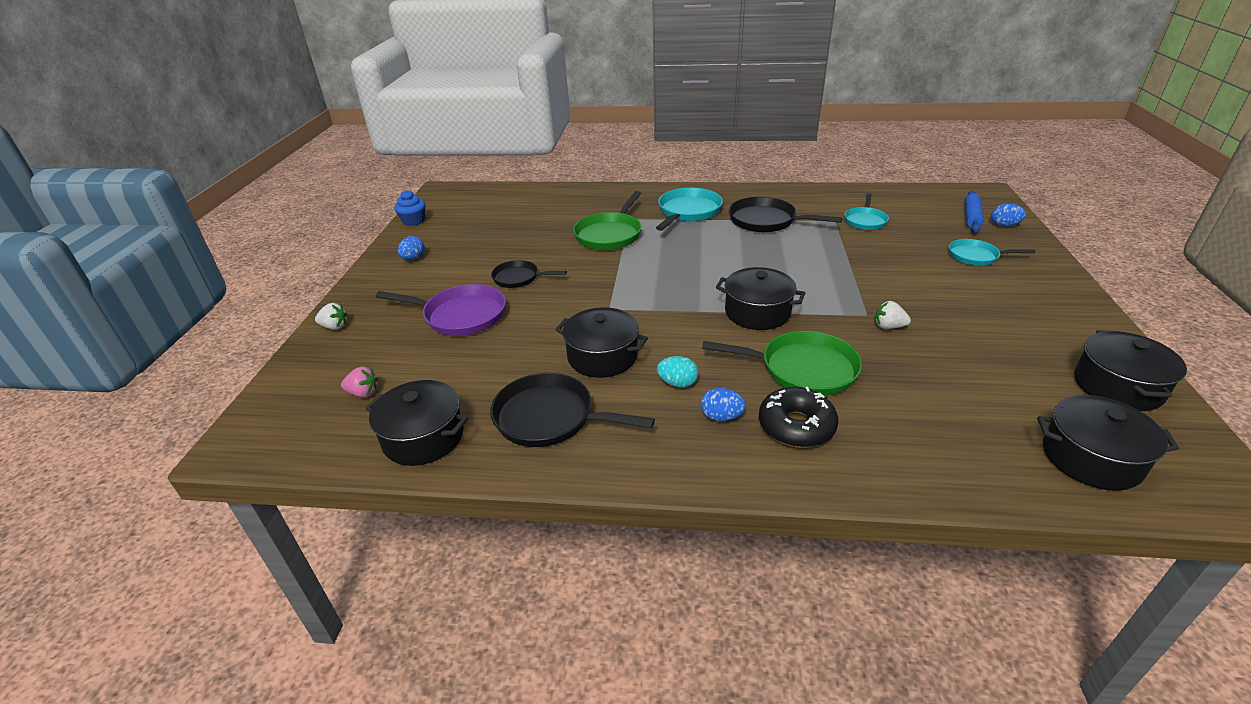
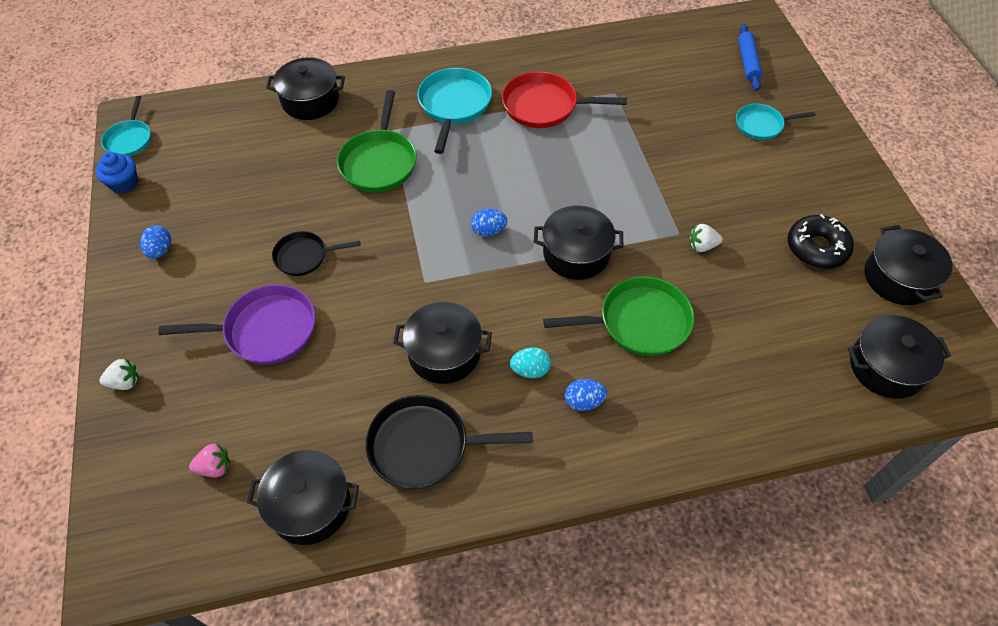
camera: 20 degrees left, 20 degrees up
black pan [729,197,842,232] -> red pan [502,72,627,128]
black donut [759,387,839,448] -> black donut moved to [788,214,854,269]
turquoise pan [844,193,889,230] -> turquoise pan moved to [101,96,151,156]
blue egg [991,204,1026,227] -> blue egg moved to [471,209,507,236]
none -> black pot [266,57,345,120]

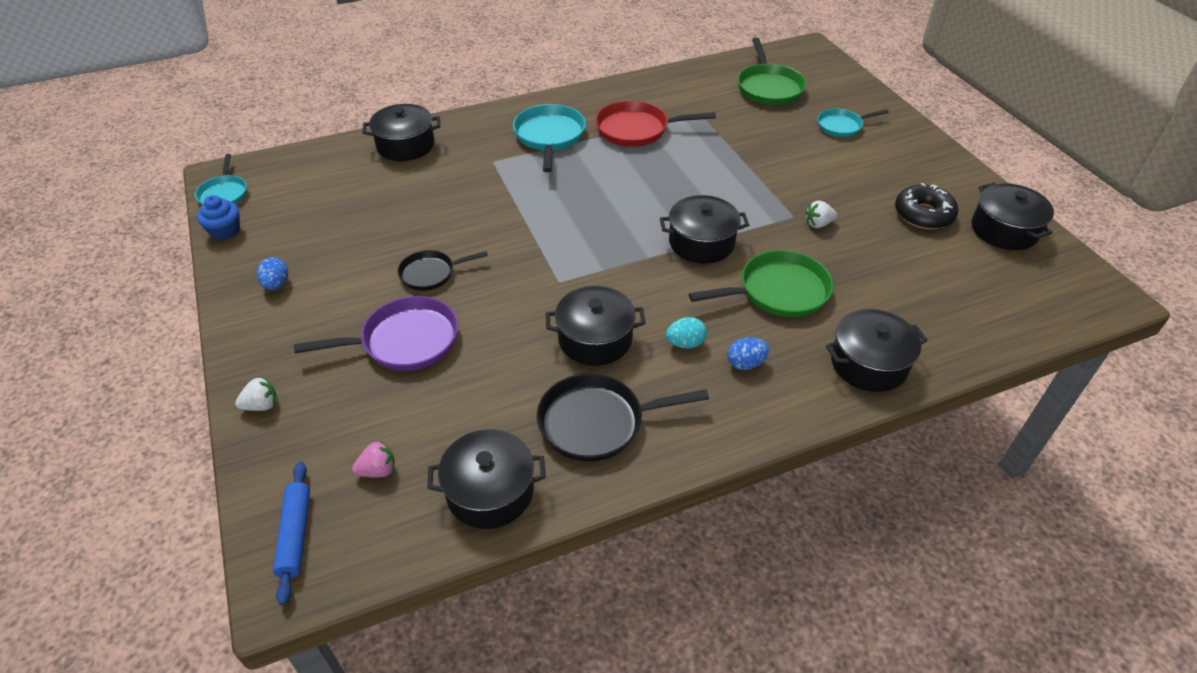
camera: 10 degrees left, 10 degrees down
green pan [337,90,417,192] -> green pan moved to [737,38,806,105]
blue egg [471,209,507,236] -> none
blue rolling pin [738,24,762,91] -> blue rolling pin moved to [273,462,310,605]
black pot [848,315,951,399] -> black pot moved to [826,309,928,392]

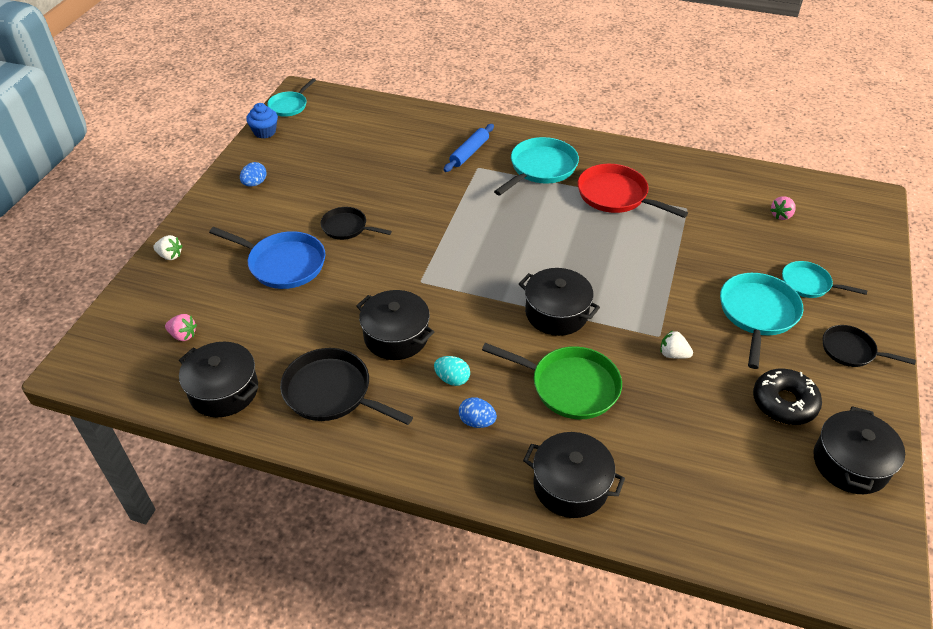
camera: 40 degrees right, 0 degrees up
blue rolling pin [273,462,310,605] -> blue rolling pin moved to [444,124,494,172]
purple pan [294,296,458,371] -> blue pan [209,227,325,289]
black pot [363,104,440,161] -> none
green pan [737,38,806,105] -> pink strawberry [770,196,796,220]
none -> turquoise pan [720,273,803,369]
none -> black pan [823,325,916,367]

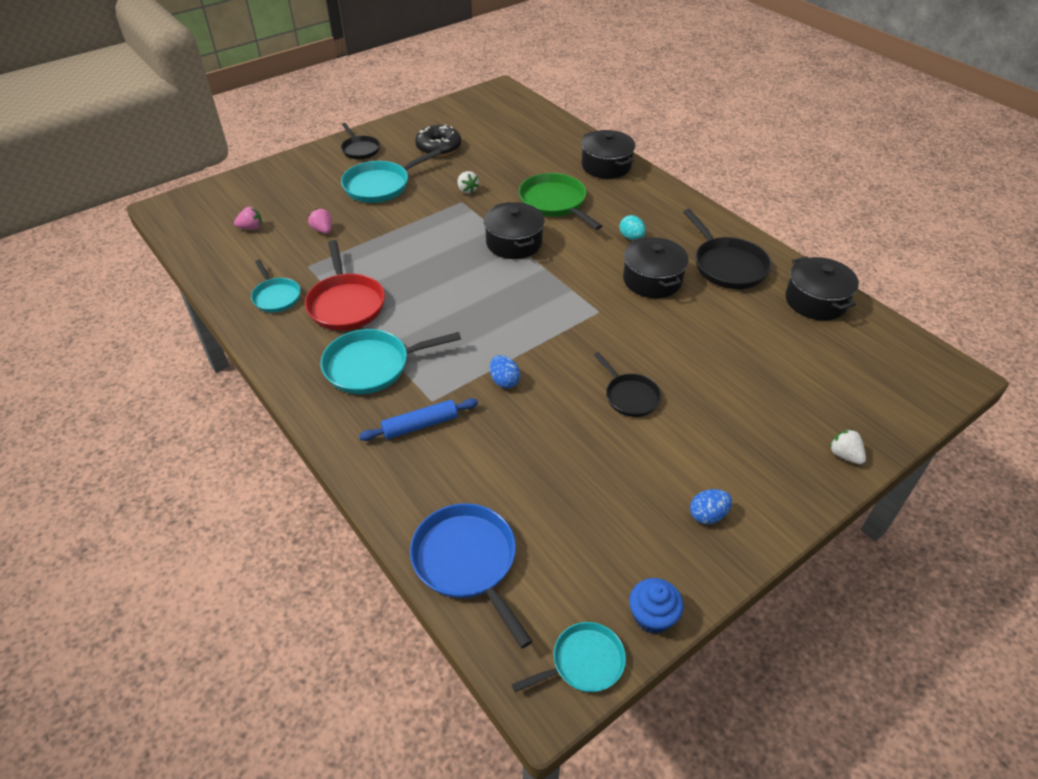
camera: 145 degrees left, 0 degrees up
pink strawberry [165,314,197,341] -> pink strawberry moved to [308,208,332,234]
blue pan [209,227,325,289] -> blue pan moved to [410,503,533,648]
blue egg [459,397,497,428] -> blue egg moved to [490,355,520,388]
turquoise pan [782,261,867,298] -> turquoise pan moved to [251,260,301,313]
black pot [813,406,905,494] -> none

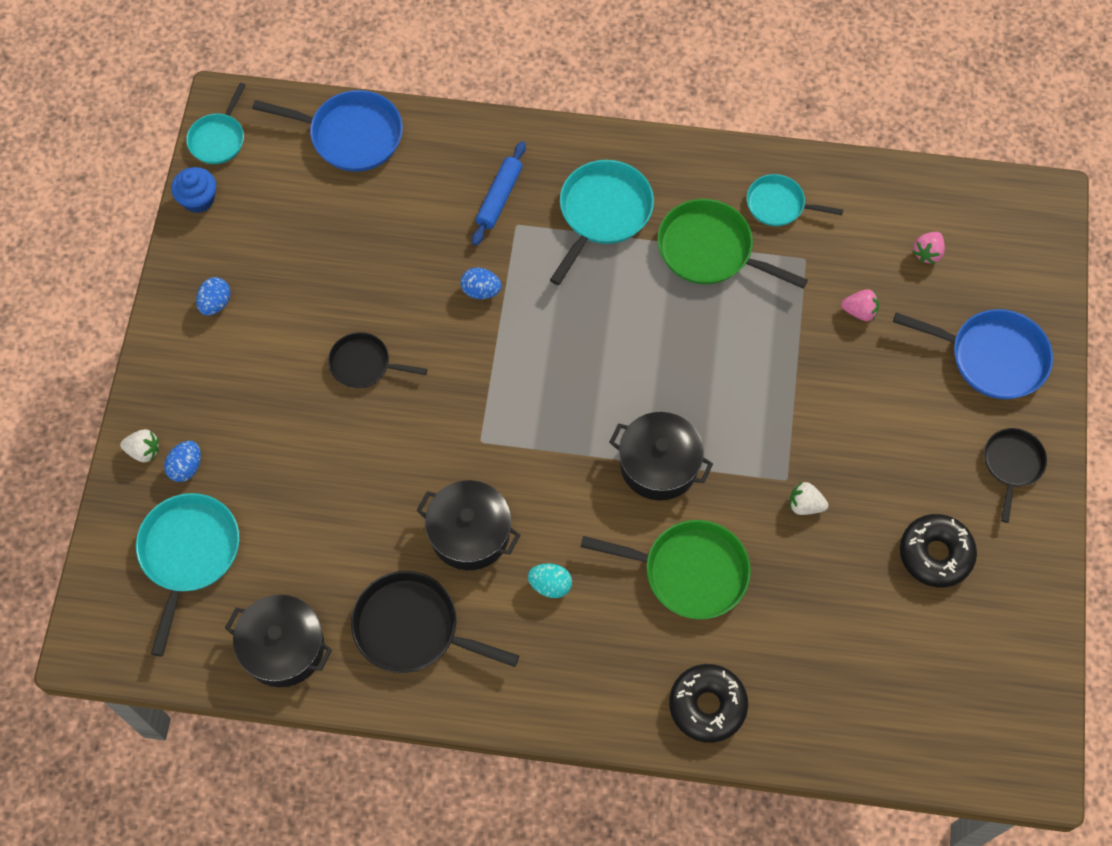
camera: 135 degrees right, 20 degrees up
red pan [305,240,385,331] -> green pan [657,199,808,289]
black pan [341,123,380,159] -> black pan turned 90 degrees clockwise [984,428,1047,523]
turquoise pan [341,149,441,203] -> turquoise pan moved to [136,493,239,657]
black pot [581,130,635,179] -> black donut [669,664,748,743]
none -> blue egg [164,441,201,482]
none -> blue pan [893,309,1053,399]

